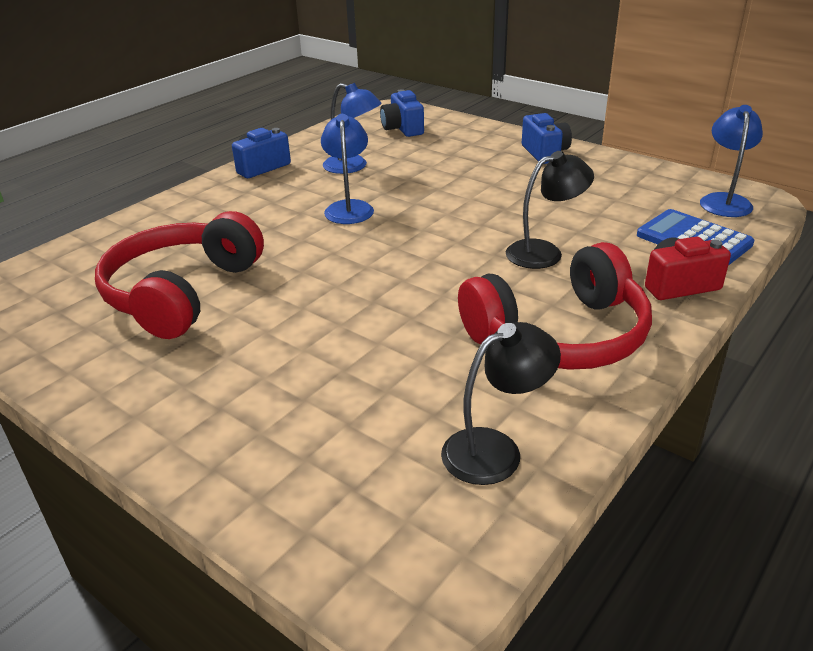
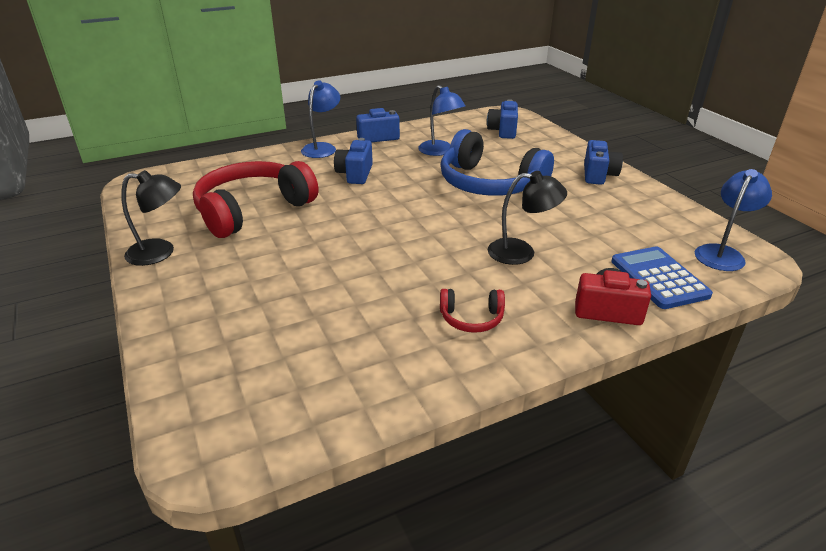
camera: 25 degrees right, 0 degrees up
blue lamp [321,114,374,224] -> blue lamp moved to [301,80,340,158]
black lamp [441,322,561,485] -> black lamp moved to [121,170,181,266]
red headphones [458,242,652,370] -> red headphones [440,289,505,333], size x0.45
none -> blue camera [334,138,373,184]
none -> blue headphones [441,129,554,196]

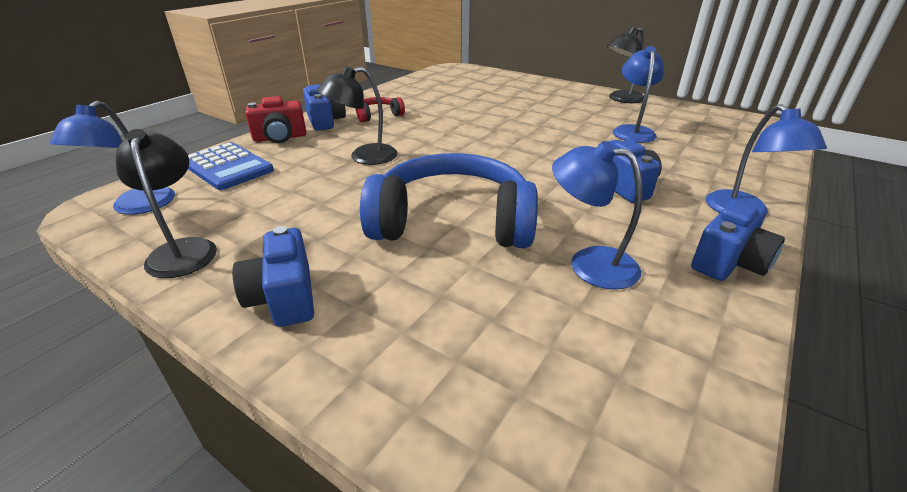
camera: 150 degrees right, 0 degrees up
red headphones [193,161,318,238] -> blue lamp [613,46,664,143]
blue camera [487,99,518,139] -> blue camera moved to [303,84,346,131]
none -> black lamp [116,129,217,278]

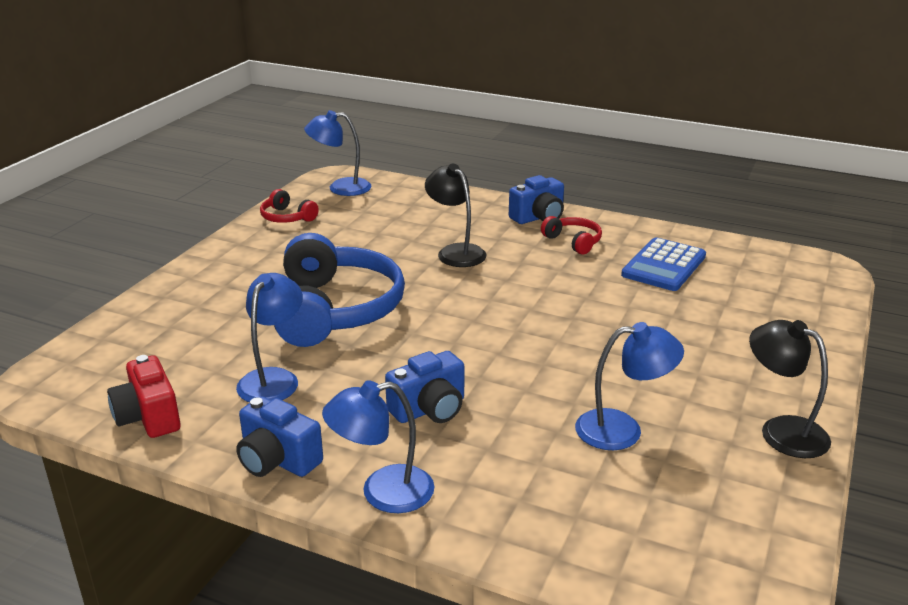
camera: 80 degrees right, 5 degrees down
black lamp [116,129,217,278] -> red headphones [260,189,319,223]
blue calculator [188,142,274,190] -> blue calculator moved to [621,237,706,291]
blue camera [232,226,314,327] -> none
red camera [245,96,306,143] -> red camera moved to [107,355,181,438]

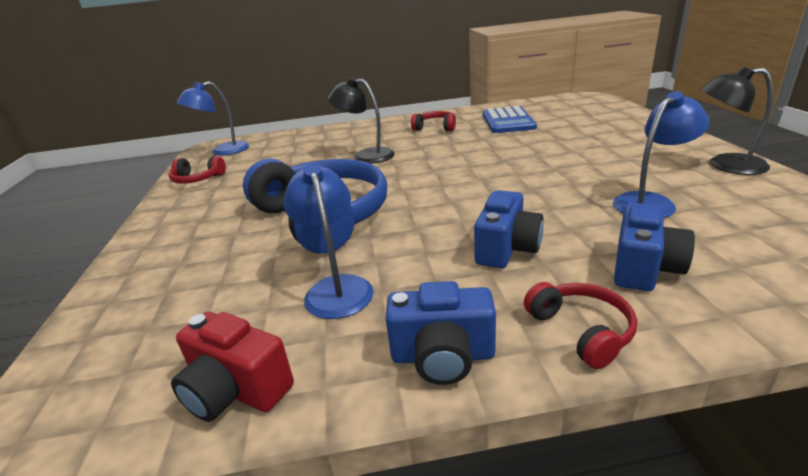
camera: 30 degrees left, 0 degrees up
blue lamp [322,380,434,513] -> red headphones [524,282,637,369]
blue camera [509,175,564,224] -> blue camera moved to [614,203,695,291]

